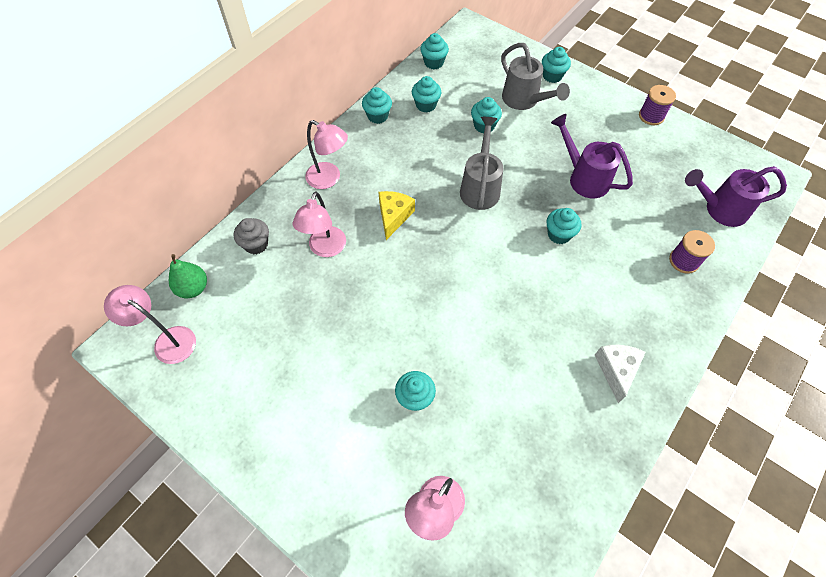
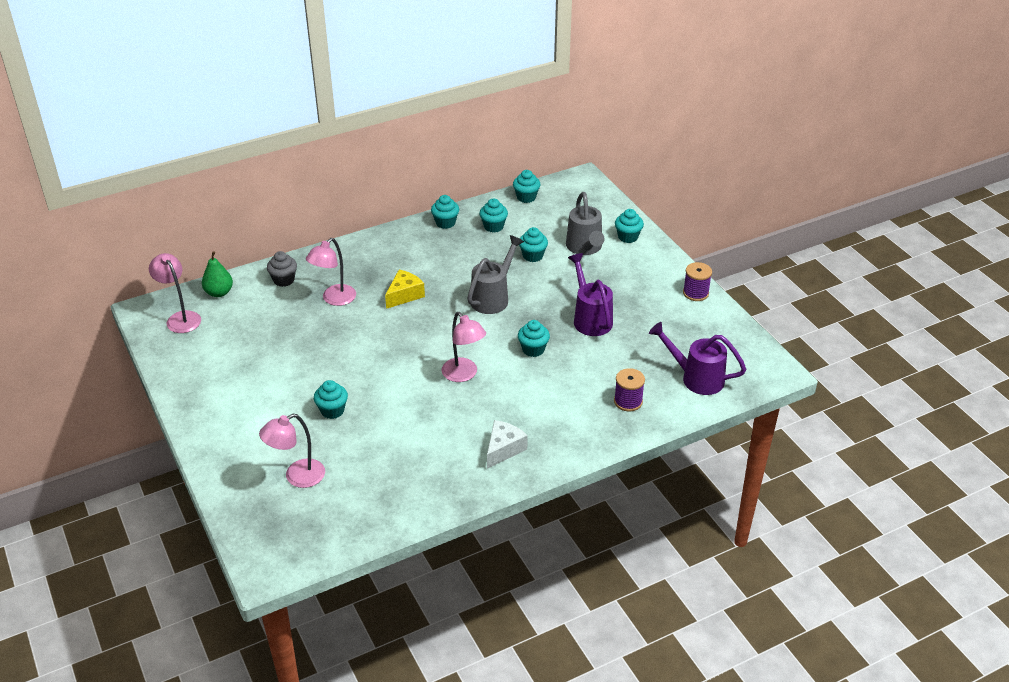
camera: 25 degrees right, 20 degrees down
pink lamp [305,120,348,189] -> pink lamp moved to [442,312,486,382]

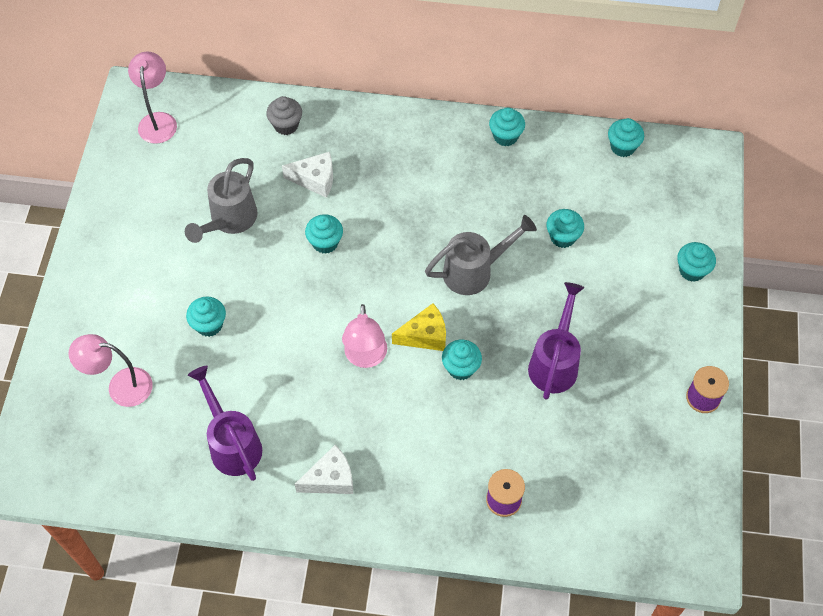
camera: 35 degrees right, 20 degrees up
green pear [202,251,233,297] -> none
pink lamp [306,238,356,306] -> white cheese [282,152,333,198]
yellow cheese [385,270,425,309] -> yellow cheese moved to [392,303,446,351]
turquoise cupcake [479,199,508,233] -> turquoise cupcake moved to [305,214,343,254]
grey watering can [566,192,605,255] -> grey watering can moved to [185,158,258,243]
purple watering can [649,322,746,395] -> purple watering can moved to [188,366,262,481]

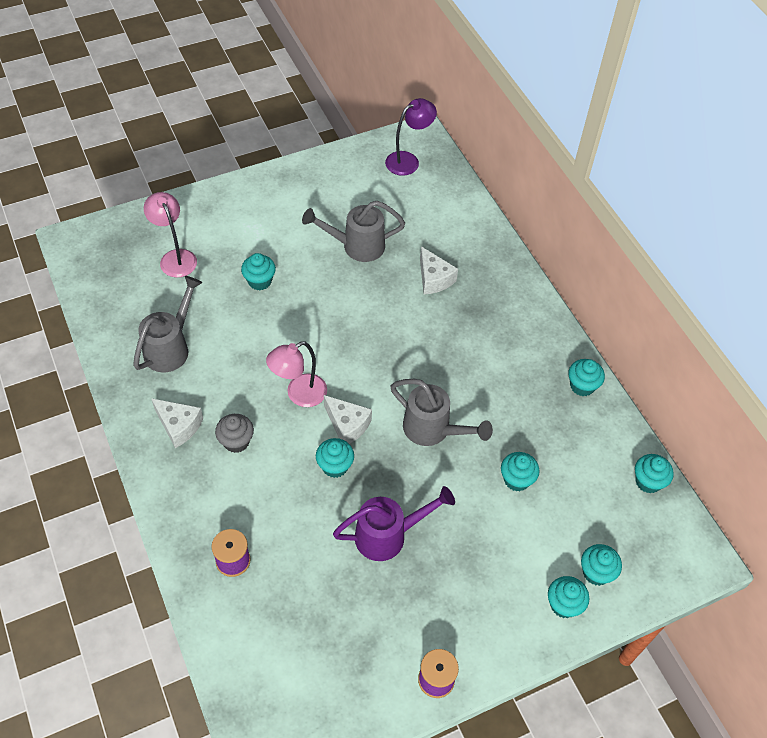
camera: 55 degrees right, 5 degrees down
pink lamp [128,52,177,144] -> purple lamp [385,98,437,176]
purple watering can [188,366,262,481] -> grey watering can [133,276,202,373]
grey cupcake [266,96,302,135] -> grey cupcake moved to [215,414,254,453]
turquoise cupcake [305,214,343,254] -> turquoise cupcake moved to [581,544,622,586]
yellow cheese [392,303,446,351] -> white cheese [324,395,372,444]

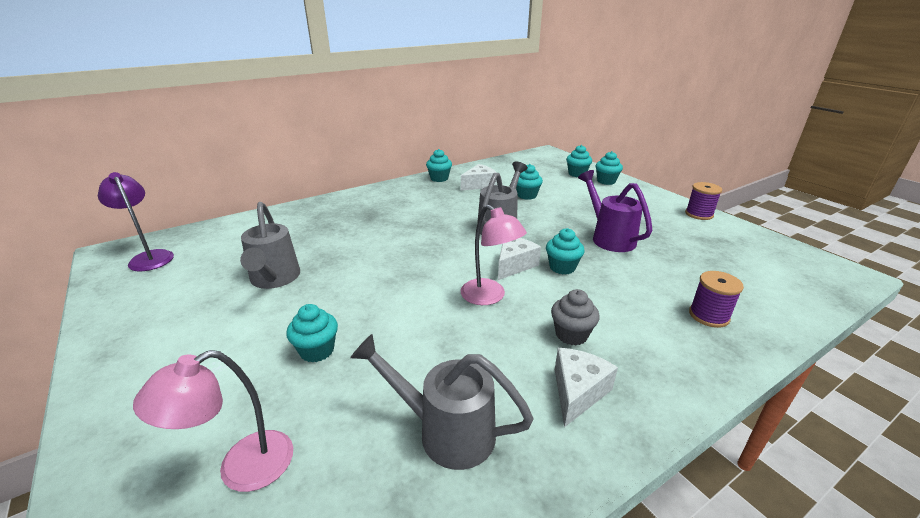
camera: 95 degrees left, 25 degrees down
white cheese [420,246,458,294] -> white cheese moved to [461,164,497,191]
turquoise cupcake [635,454,674,493] -> none

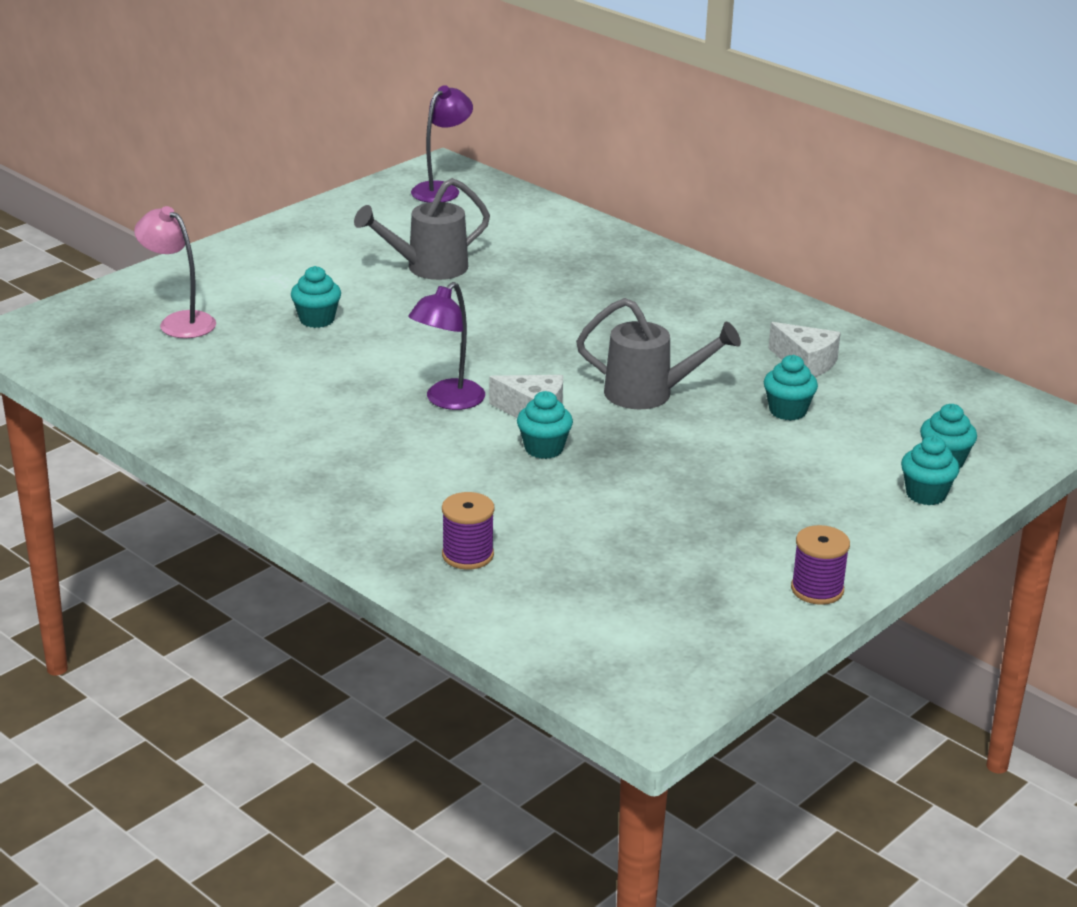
camera: 75 degrees right, 0 degrees up
grey watering can [350,334,534,470] -> none
turquoise cupcake [426,149,452,182] -> none
pink lamp [460,205,527,305] -> purple lamp [408,282,485,410]
grey cupcake [551,289,600,345] -> none
white cheese [555,348,618,427] -> none
purple watering can [578,170,652,252] -> none

